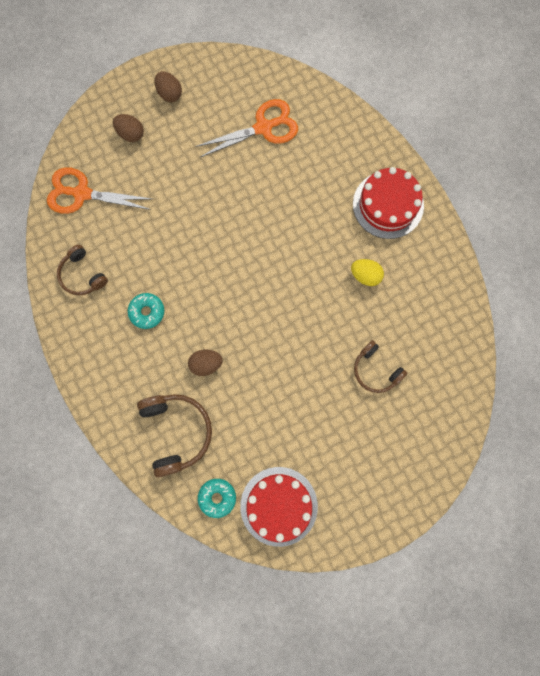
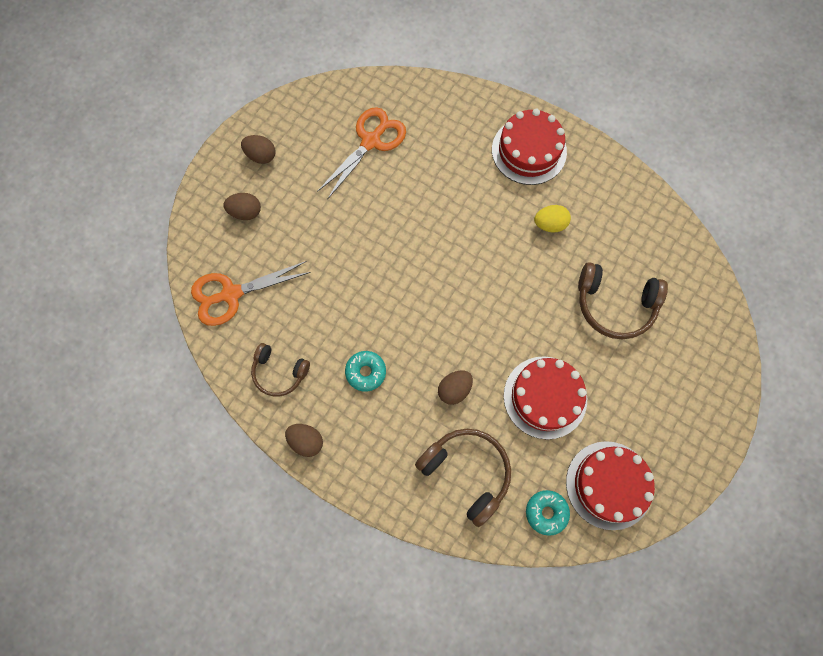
camera: 30 degrees left, 5 degrees down
brown headphones [354,340,407,393] -> brown headphones [578,262,668,339], size x1.56
none -> brown egg [285,424,323,457]
none -> red cake [504,356,587,439]

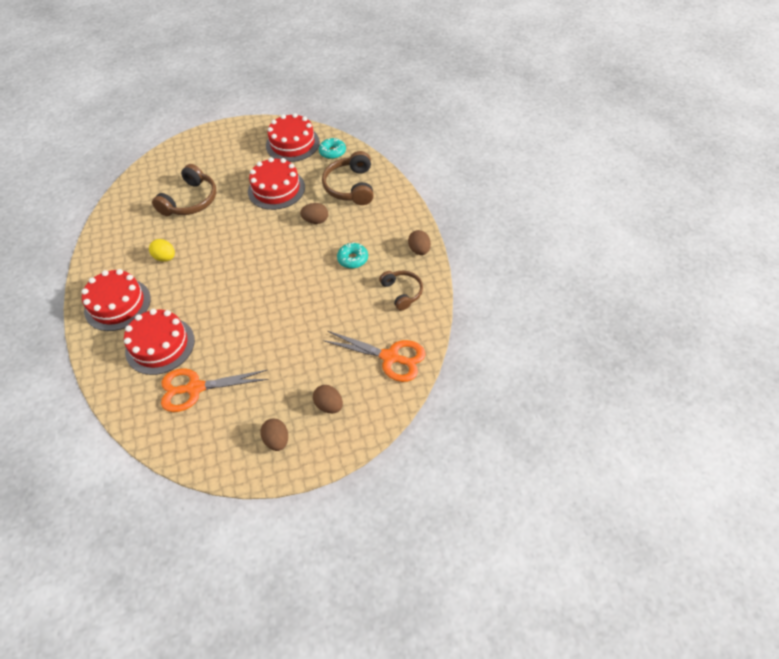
camera: 135 degrees left, 20 degrees down
brown headphones [578,262,668,339] -> brown headphones turned 60 degrees clockwise [152,164,216,216]
none -> red cake [124,309,195,375]

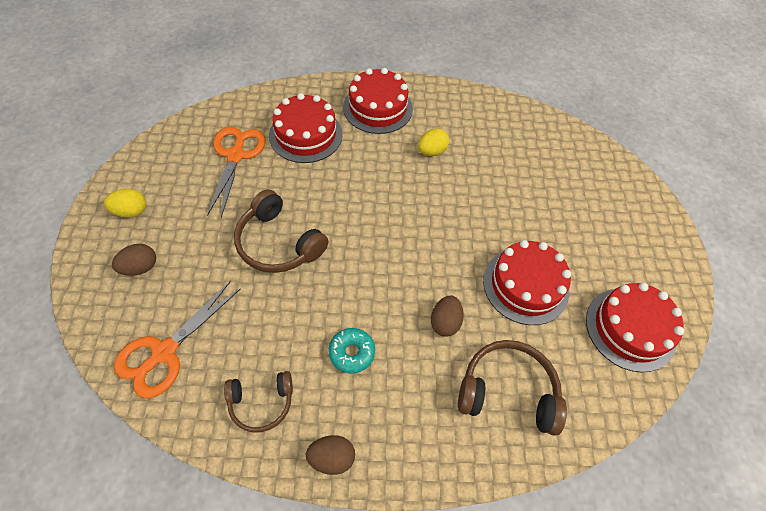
camera: 100 degrees right, 5 degrees up
brown headphones [152,164,216,216] -> brown headphones moved to [234,189,329,273]
brown egg [260,418,288,451] -> yellow egg [104,189,146,218]
turquoise donut [319,138,346,159] -> none

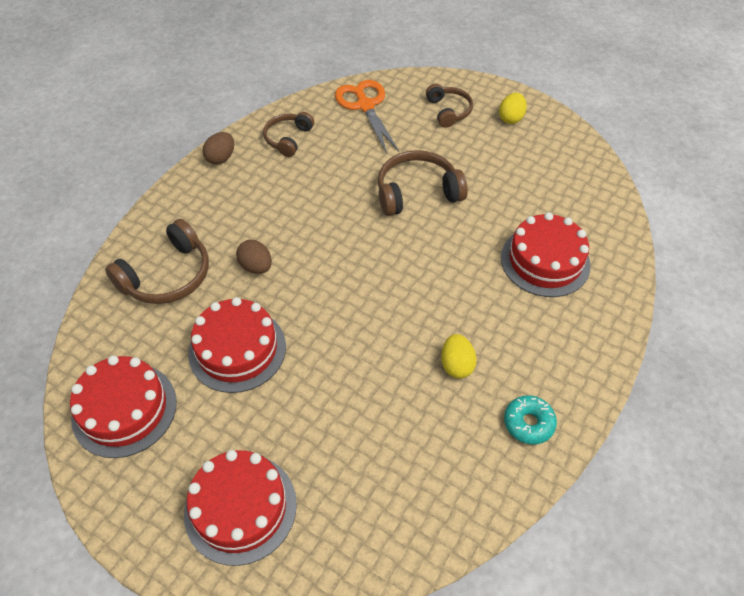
camera: 125 degrees right, 5 degrees down
brown egg [112,244,156,276] -> brown headphones [426,84,473,128]
orange scissors [207,127,266,218] -> none
turquoise donut [328,328,375,374] -> turquoise donut moved to [504,395,557,444]
red cake [343,68,413,134] -> red cake moved to [184,450,297,566]

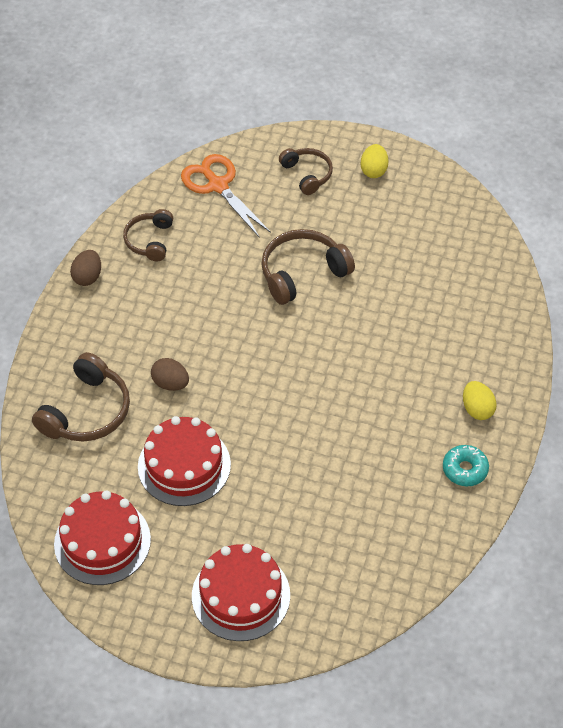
camera: 15 degrees left, 0 degrees up
yellow egg [441,334,477,379] -> yellow egg moved to [463,381,497,420]
red cake [501,212,591,297] -> none

